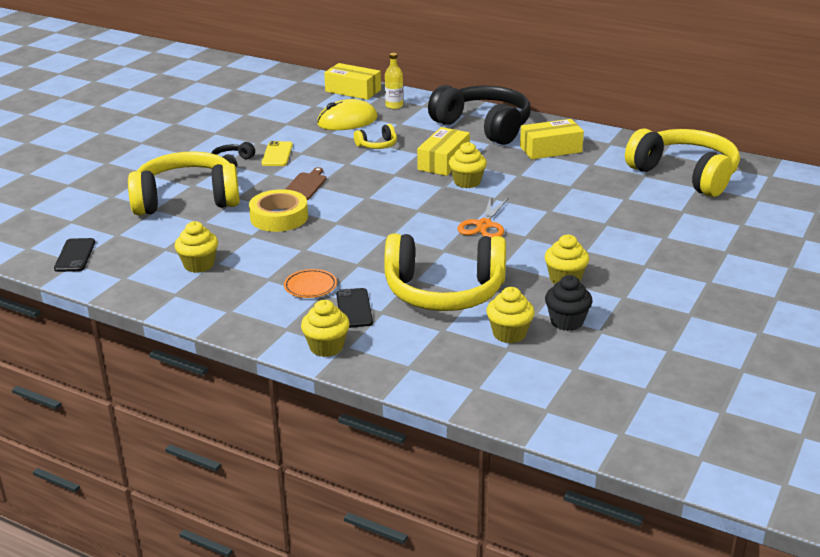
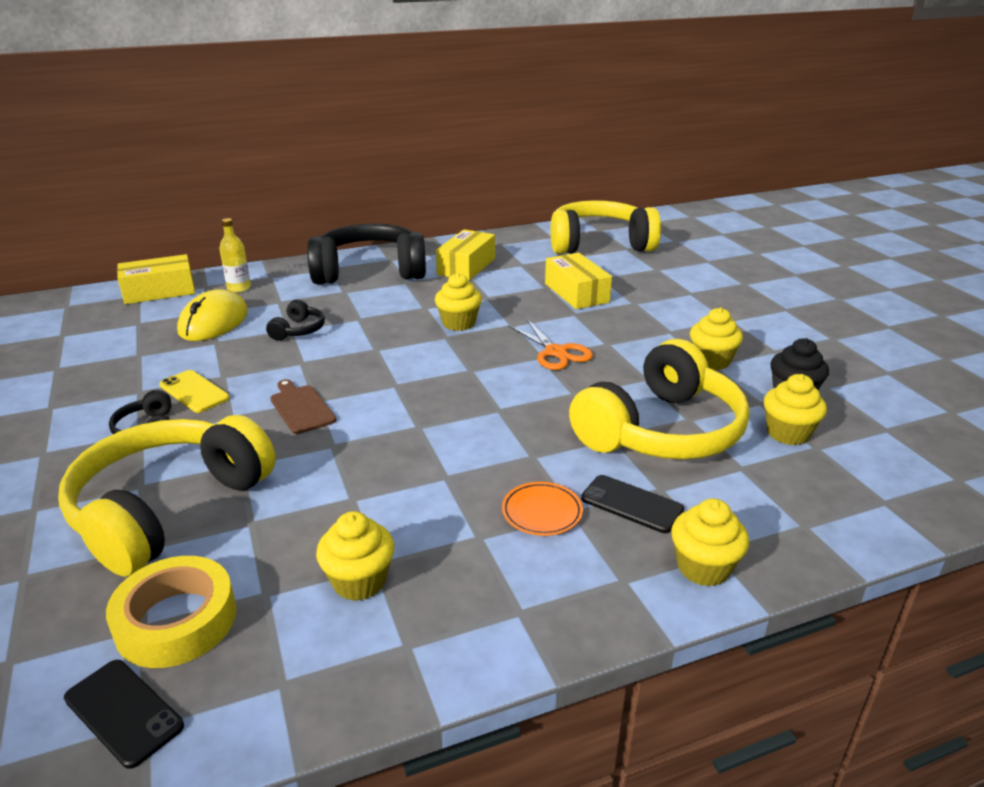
camera: 50 degrees left, 0 degrees up
yellow tape [249,189,308,232] -> yellow tape moved to [106,556,236,668]
yellow headphones [354,124,397,149] -> black headphones [266,300,325,341]
yellow box [417,127,470,176] -> yellow box moved to [545,253,612,309]

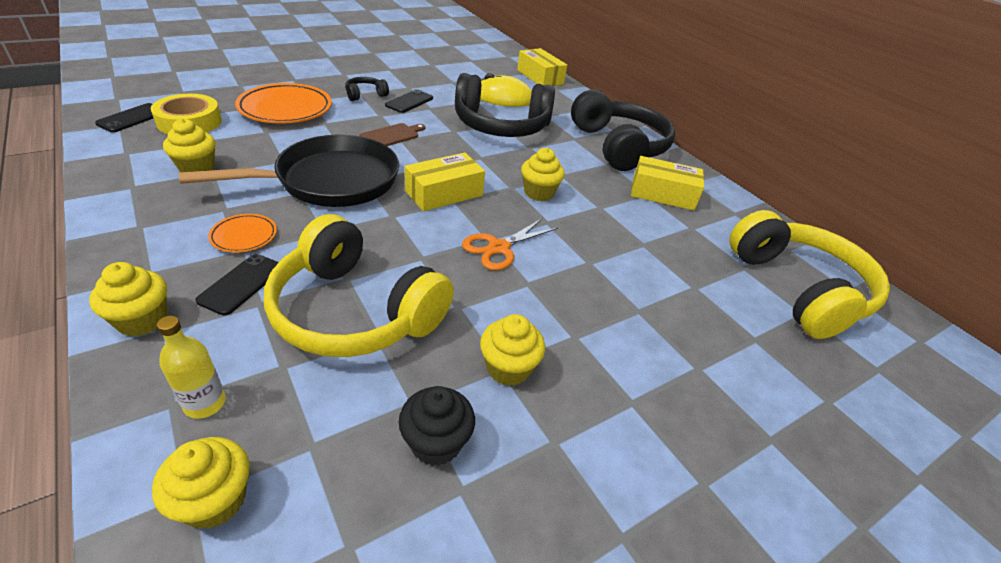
camera: 75 degrees right, 10 degrees up
yellow headphones [58,415,276,577] -> orange plate [235,83,332,123]
yellow phone [159,370,230,413] -> black phone [385,89,433,113]
yellow bottle [219,218,251,293] -> yellow bottle moved to [157,316,226,419]
black headphones [266,300,325,341] -> black headphones [455,73,555,137], size x2.38
yellow box [545,253,612,309] -> yellow box moved to [405,152,485,211]
yellow cupcake [764,374,827,445] -> yellow cupcake moved to [152,437,250,529]
none -> black pan [179,135,399,207]

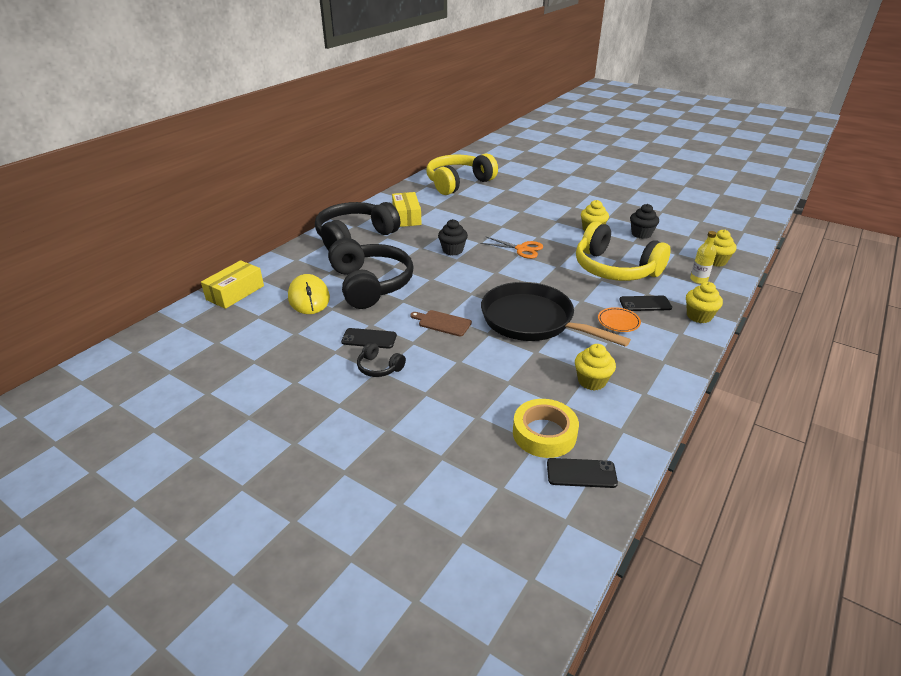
camera: 110 degrees left, 5 degrees down
orange plate [235,83,332,123] -> none
yellow headphones [264,214,454,357] -> yellow headphones turned 120 degrees clockwise [576,221,671,281]
yellow box [405,152,485,211] -> none
yellow cupcake [521,148,565,201] -> black cupcake [438,219,468,255]

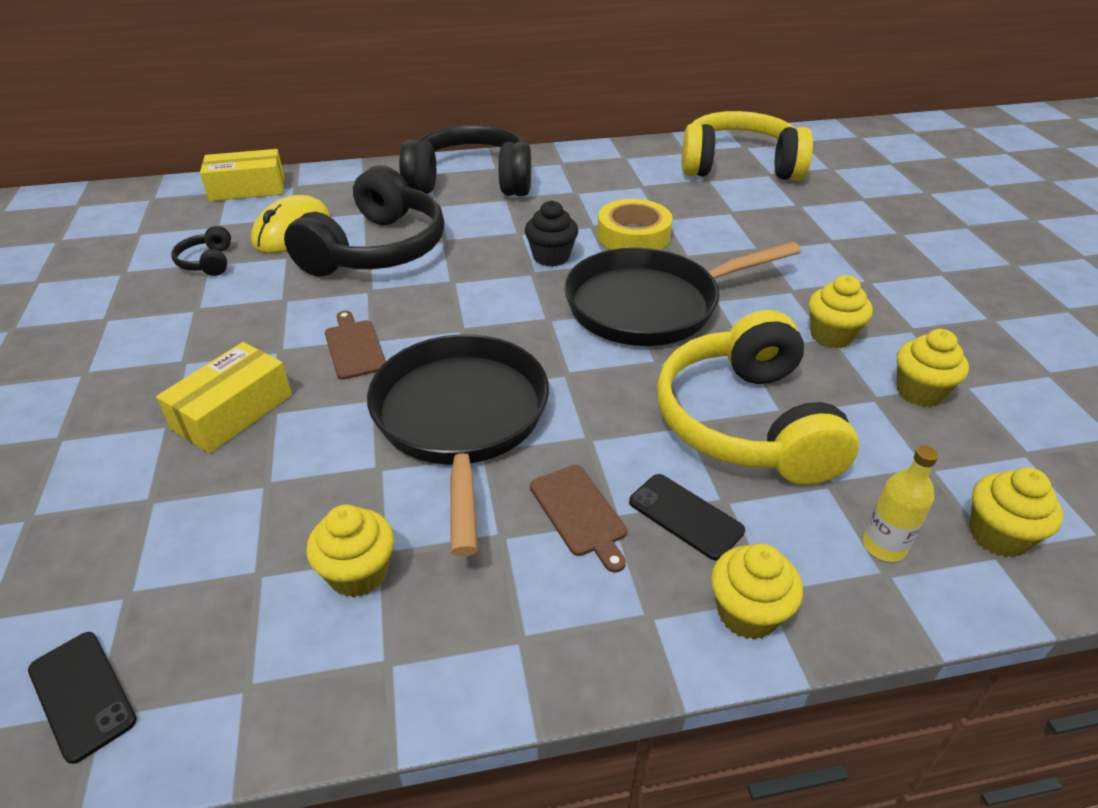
camera: 45 degrees right, 5 degrees up
black phone [341,328,397,349] -> none
black headphones [357,342,406,377] -> black headphones moved to [171,226,231,276]
yellow box [392,192,422,227] -> yellow box moved to [156,342,292,453]
orange scissors [480,236,543,259] -> black pan [564,242,801,346]
yellow tape [513,399,579,458] -> yellow tape moved to [597,199,673,250]
orange plate [598,307,641,332] -> brown cutting board [530,465,627,573]
black cupcake [630,204,659,239] -> yellow cupcake [897,329,969,407]

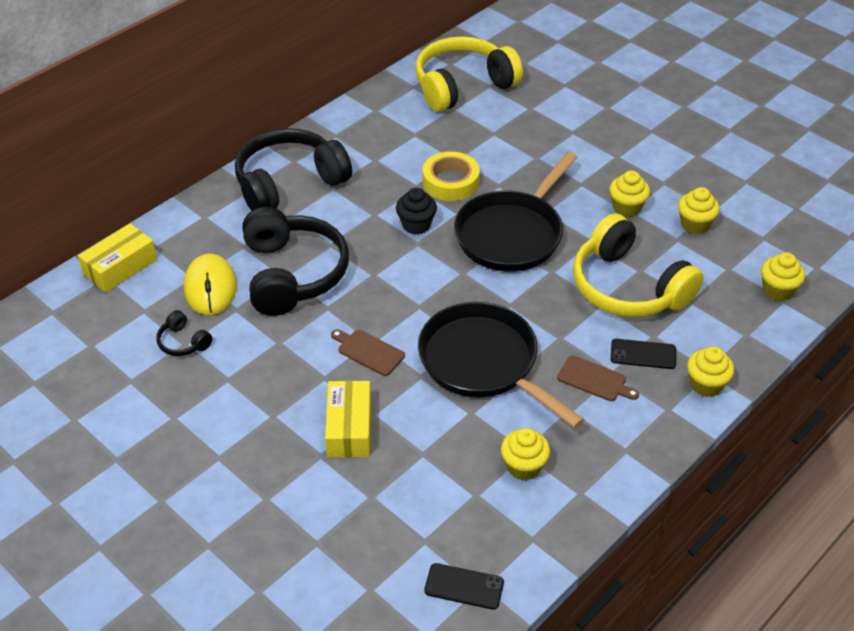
camera: 35 degrees left, 5 degrees up
yellow bottle [863,446,938,562] -> none

